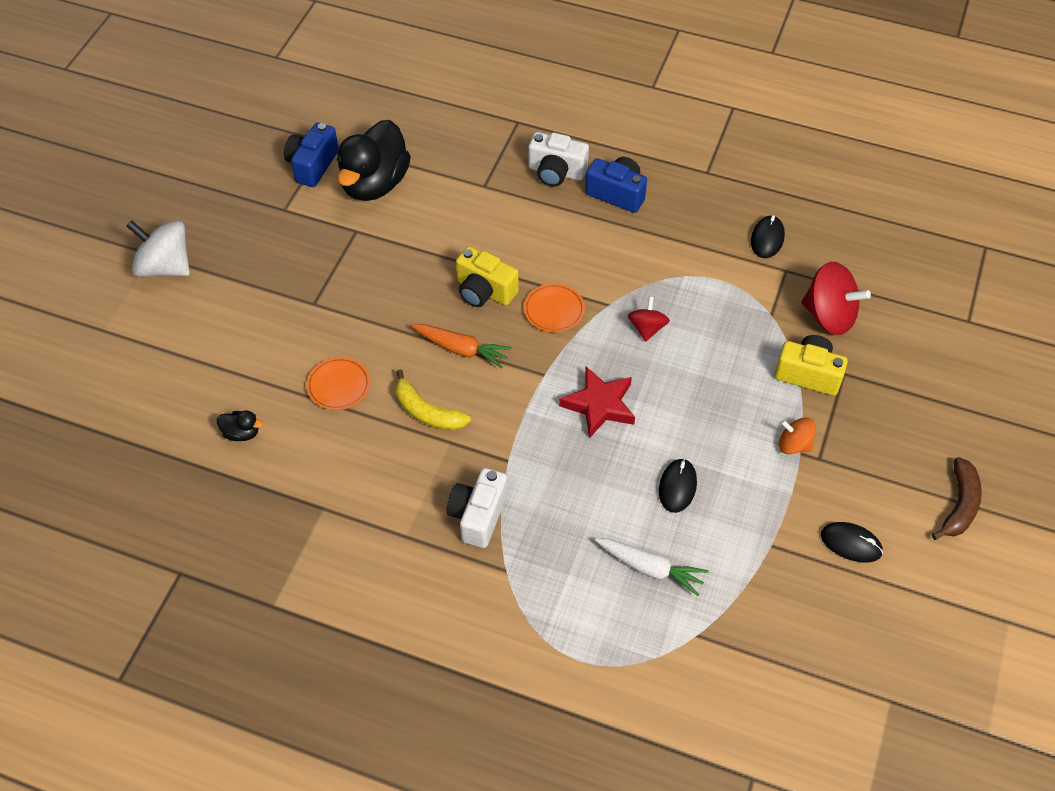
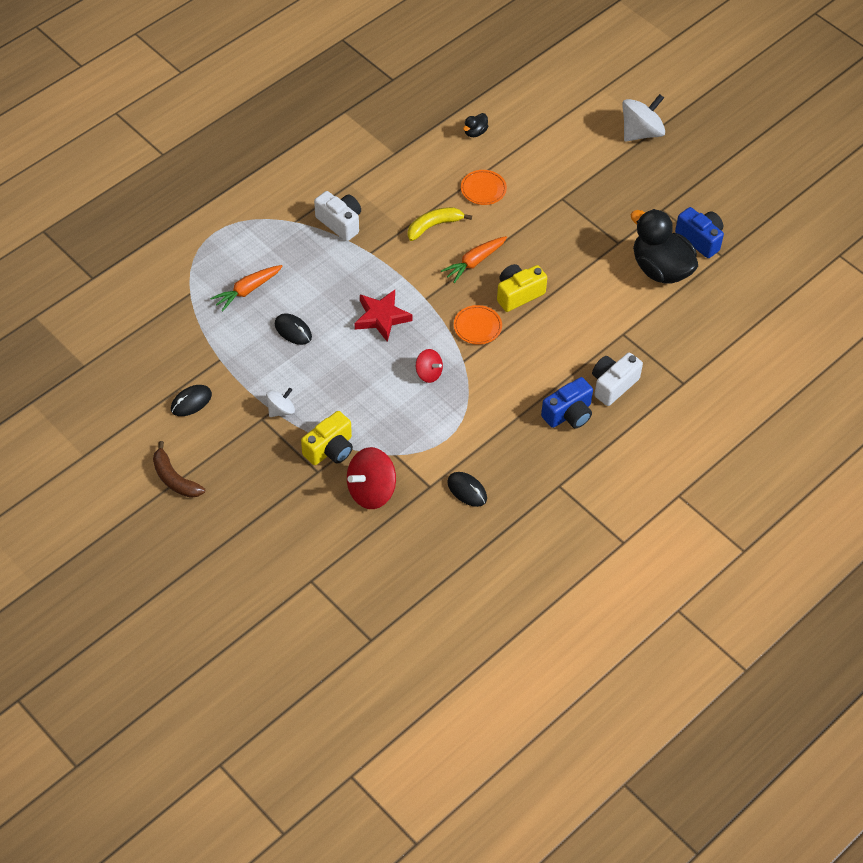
camera: 115 degrees right, 0 degrees up
white carrot [595,538,708,596] -> orange carrot [210,265,283,312]
orange spinning top [779,417,816,454] -> white spinning top [266,388,295,417]

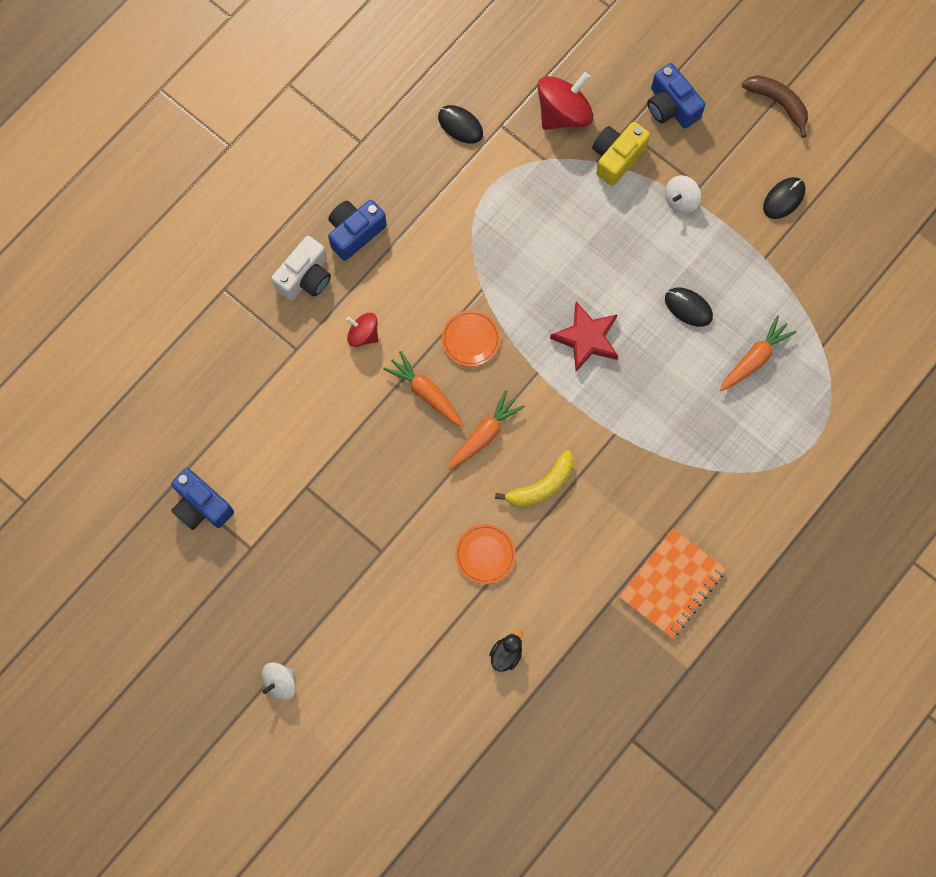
camera: 175 degrees right, 20 degrees up
white camera [314,191,361,241] -> none
red spinning top [416,349,443,383] -> red spinning top moved to [346,313,378,347]
yellow camera [497,264,547,312] -> orange carrot [383,351,464,427]
white spinning top [622,94,665,142] -> white spinning top [262,662,296,700], size x0.57
black duck [630,209,698,283] -> none
none -> orange notebook [619,528,726,639]
none -> blue camera [647,63,705,129]

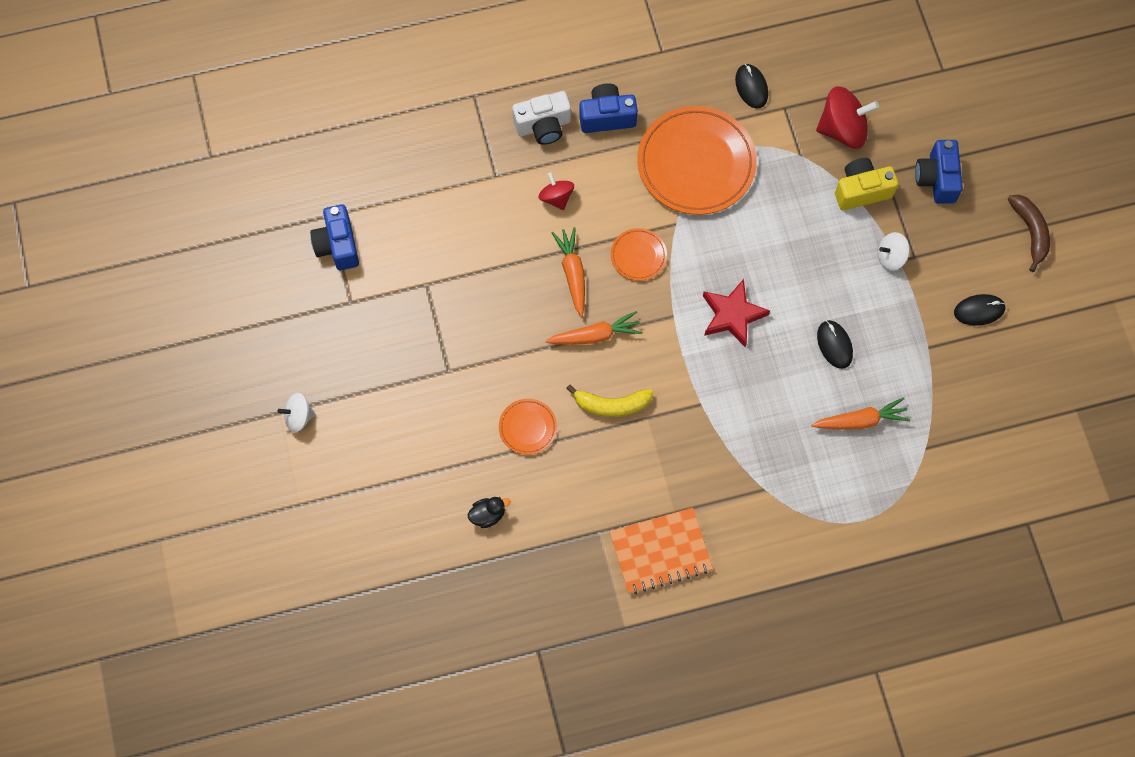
camera: 35 degrees right, 5 degrees down
none -> orange plate [637,106,757,215]

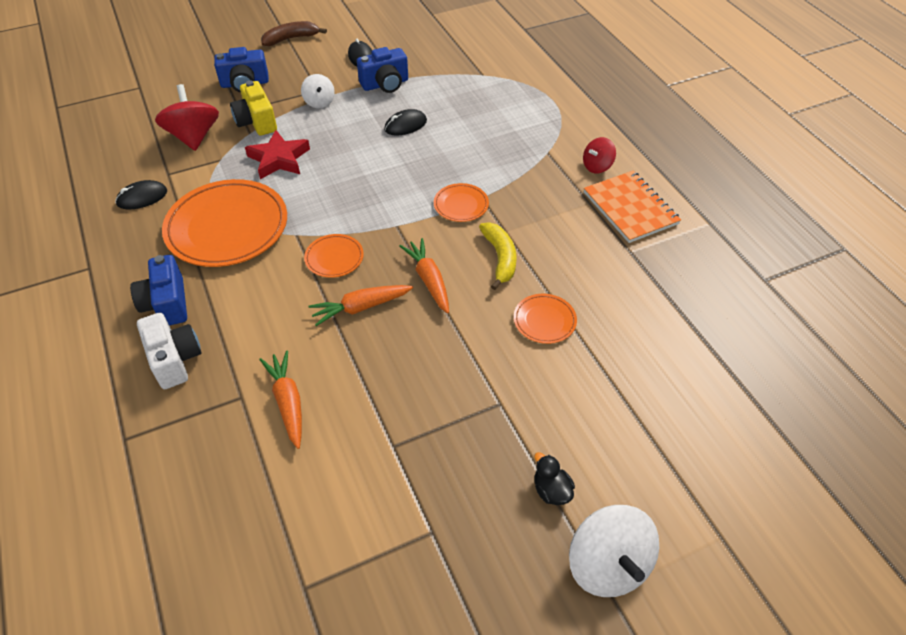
camera: 100 degrees left, 20 degrees down
white spinning top [277,393,315,432] -> white spinning top [569,505,659,597], size x1.75
blue camera [310,204,359,270] -> blue camera moved to [357,47,408,93]
black duck [468,497,510,528] -> black duck moved to [534,452,575,505]
red spinning top [538,173,574,210] -> red spinning top moved to [583,137,616,173]
red star [703,279,770,347] -> red star moved to [245,130,310,179]
orange carrot [812,397,910,430] -> orange carrot moved to [259,350,302,449]
none -> orange plate [434,183,489,222]

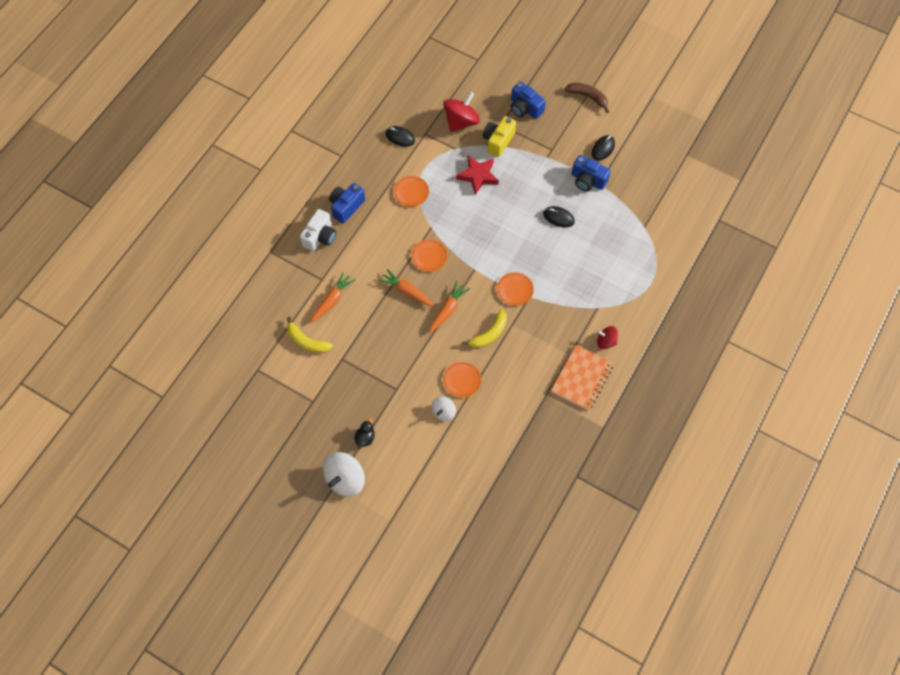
camera: 55 degrees right, 15 degrees up
orange plate [162,179,287,267] -> orange plate [393,176,429,207], size x0.47
white spinning top [301,74,335,108] -> white spinning top moved to [432,397,456,421]
none -> yellow banana [287,316,333,353]

